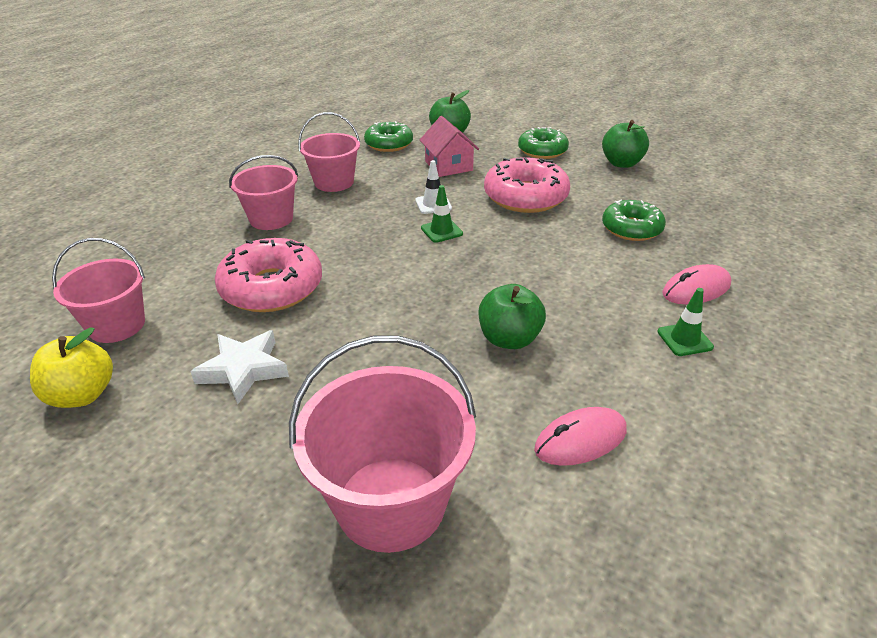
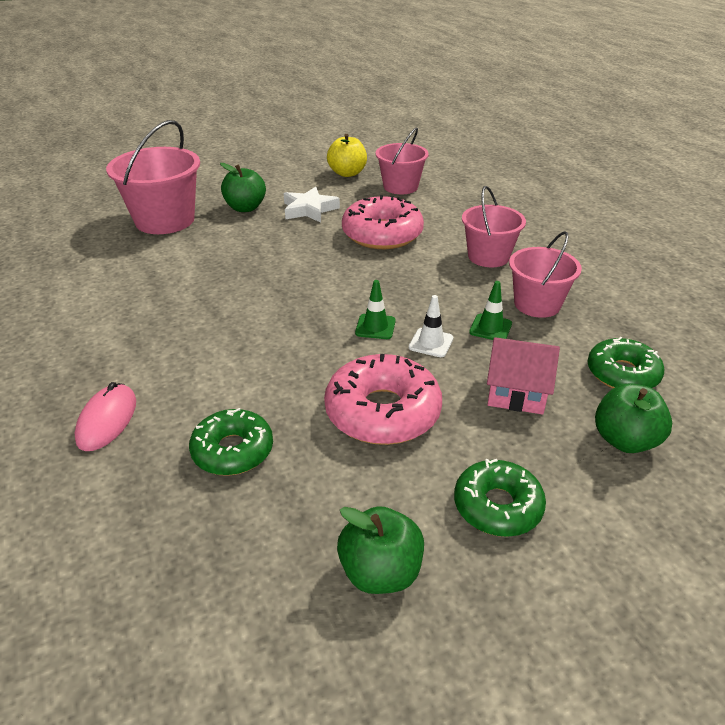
camera: 125 degrees right, 0 degrees up
green apple [479,284,546,349] -> green apple moved to [220,163,266,212]
pink mouse [534,407,627,466] -> none
green traffic cone [658,288,714,356] -> green traffic cone moved to [469,281,512,340]

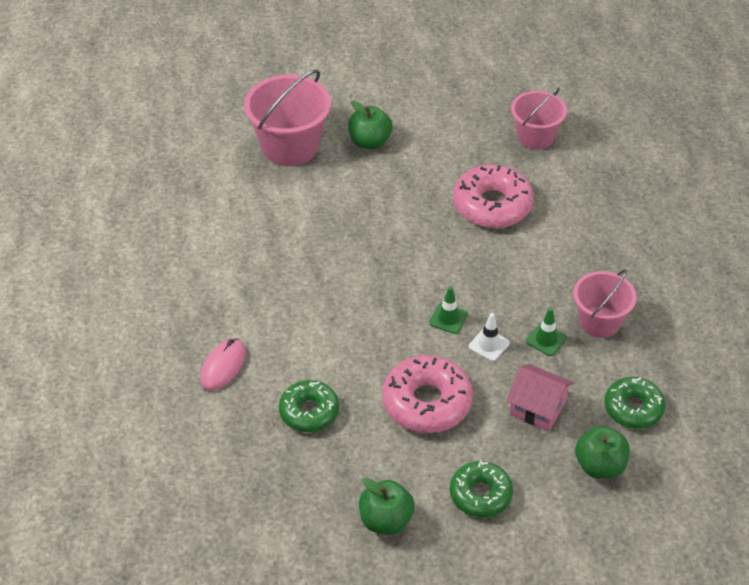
camera: 15 degrees right, 10 degrees up
white star [284,187,340,223] -> none
yellow apple [327,134,367,177] -> none
pink bucket [462,186,526,267] -> none

